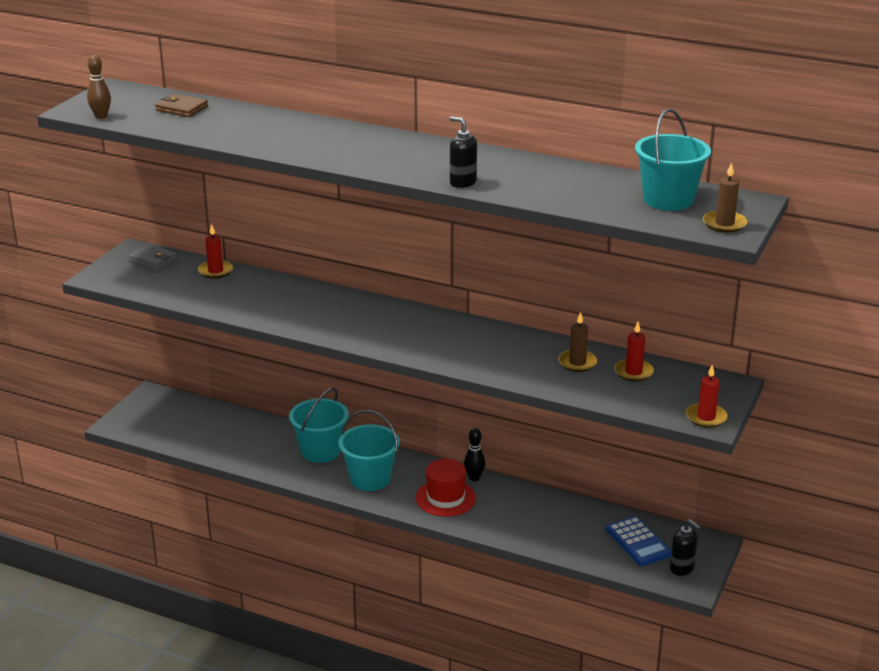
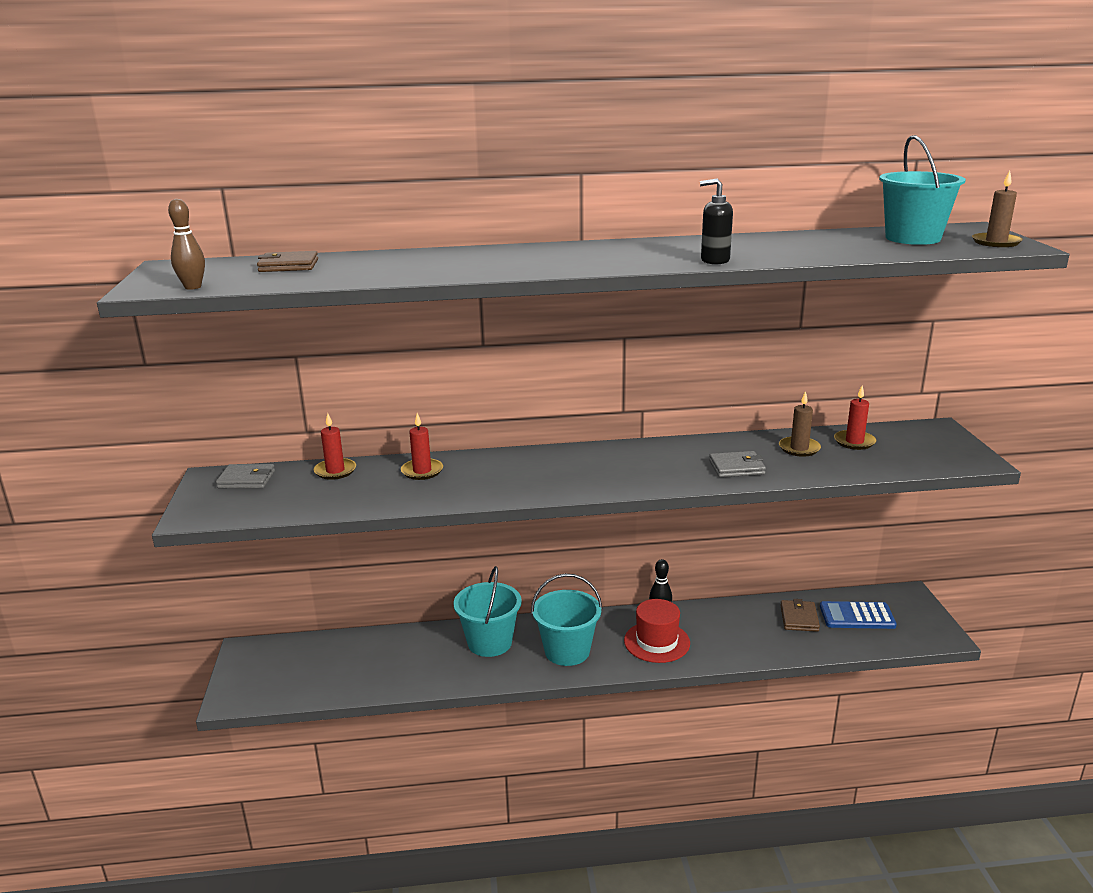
camera: 30 degrees left, 5 degrees down
blue calculator [606,516,671,566] -> blue calculator turned 150 degrees clockwise [820,601,897,629]
black soap dispenser [670,519,701,576] -> none
red candle [686,365,728,428] -> red candle moved to [401,413,443,480]
none -> grey wallet [709,451,766,477]
none -> brown wallet [780,599,820,632]

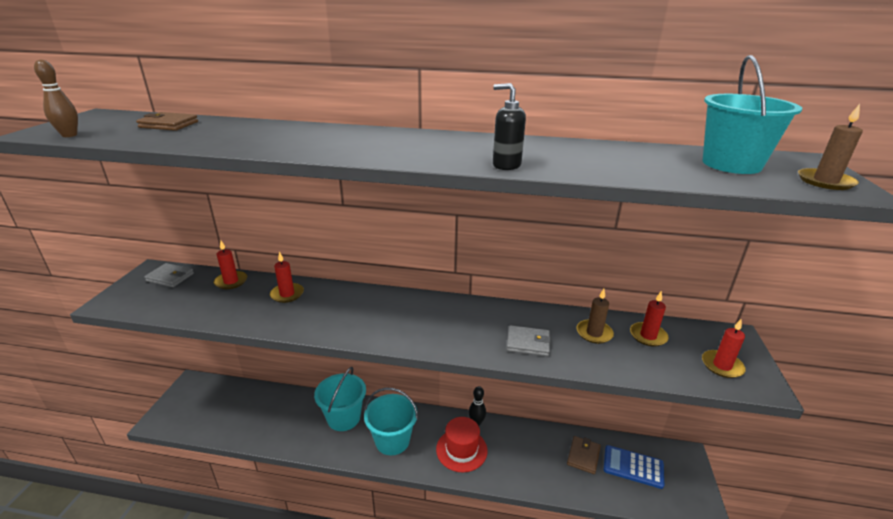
camera: 15 degrees right, 5 degrees up
none -> red candle [702,319,746,378]

